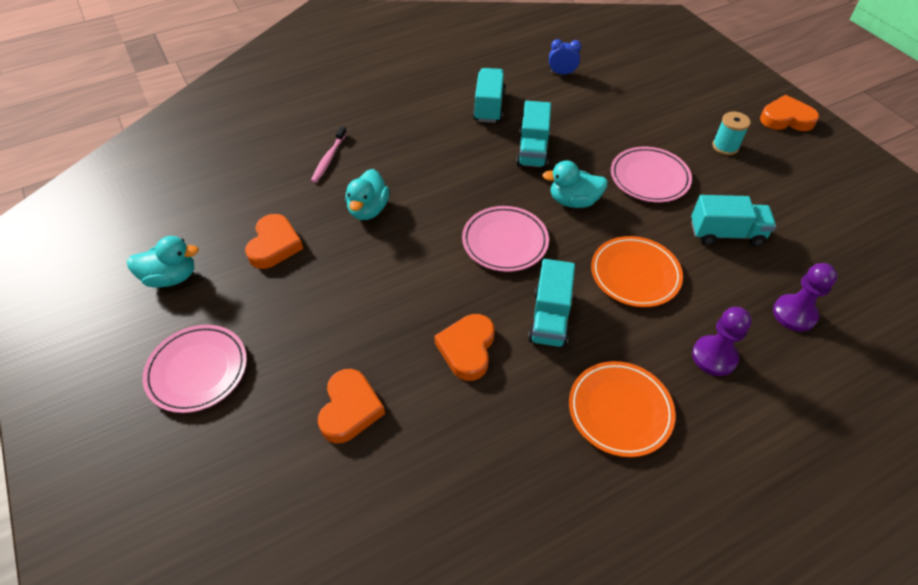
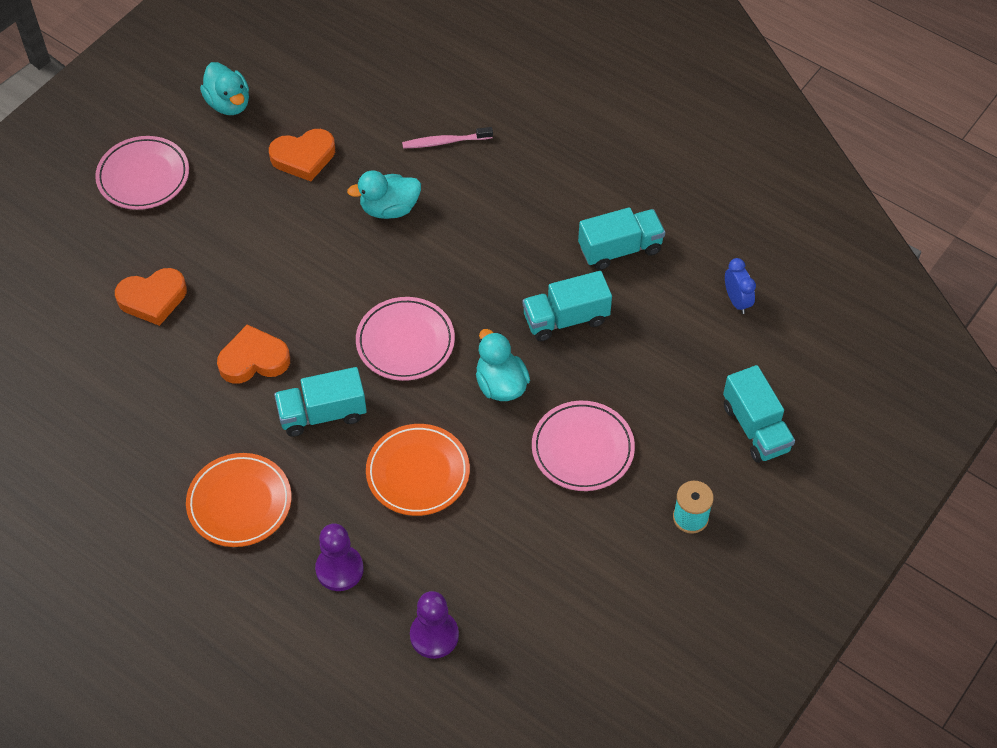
camera: 65 degrees right, 5 degrees up
turquoise truck [691,195,776,246] -> turquoise truck moved to [723,365,795,463]
orange heart [760,95,819,131] -> none

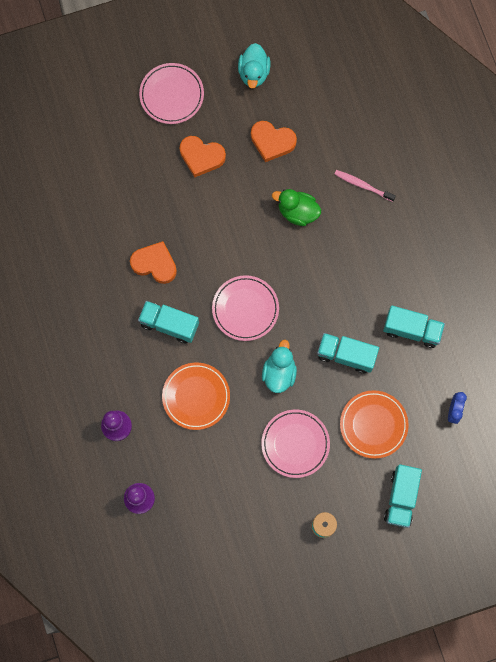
camera: 35 degrees right, 20 degrees up
orange heart [115,268,187,326] -> orange heart moved to [179,136,226,177]
orange plate [186,453,291,547] -> orange plate moved to [340,390,409,459]
turquoise duck [347,170,421,219] -> green duck [272,189,321,226]

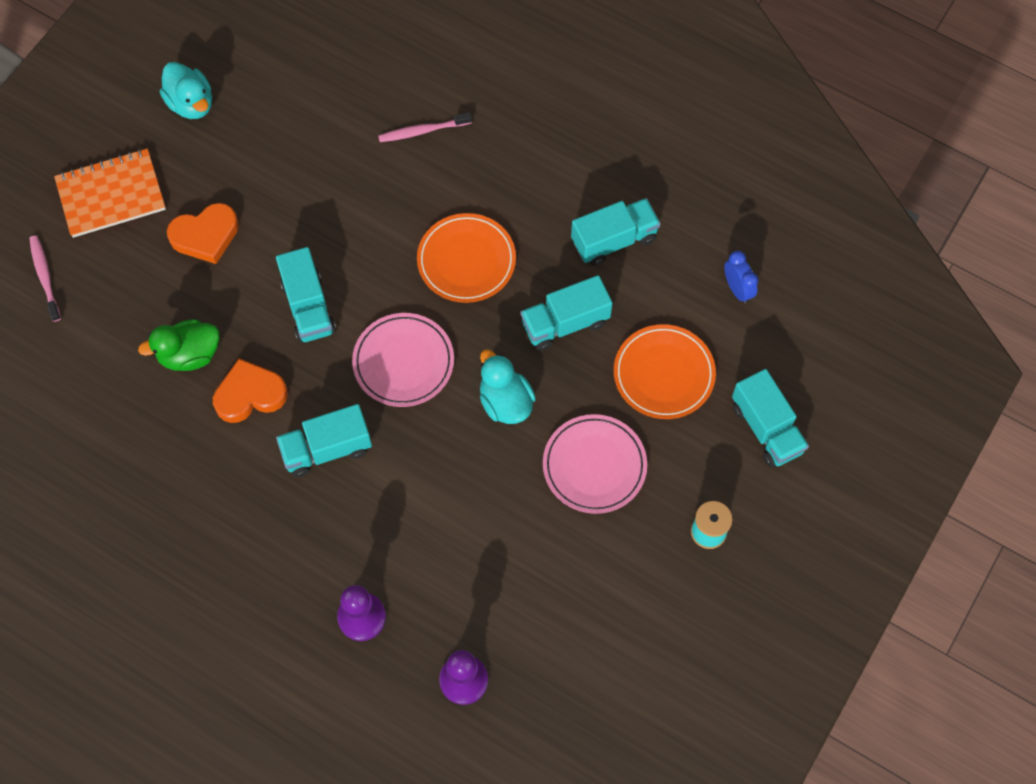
camera: 40 degrees left, 10 degrees down
pink plate [139,63,204,124] -> orange notebook [54,149,166,238]
orange plate [162,363,230,430] -> orange plate moved to [417,213,516,303]
orange heart [251,121,297,162] -> none
green duck [272,189,321,226] -> green duck moved to [138,319,219,371]
none -> pink toothbrush [29,235,61,322]
none -> turquoise truck [276,247,336,343]

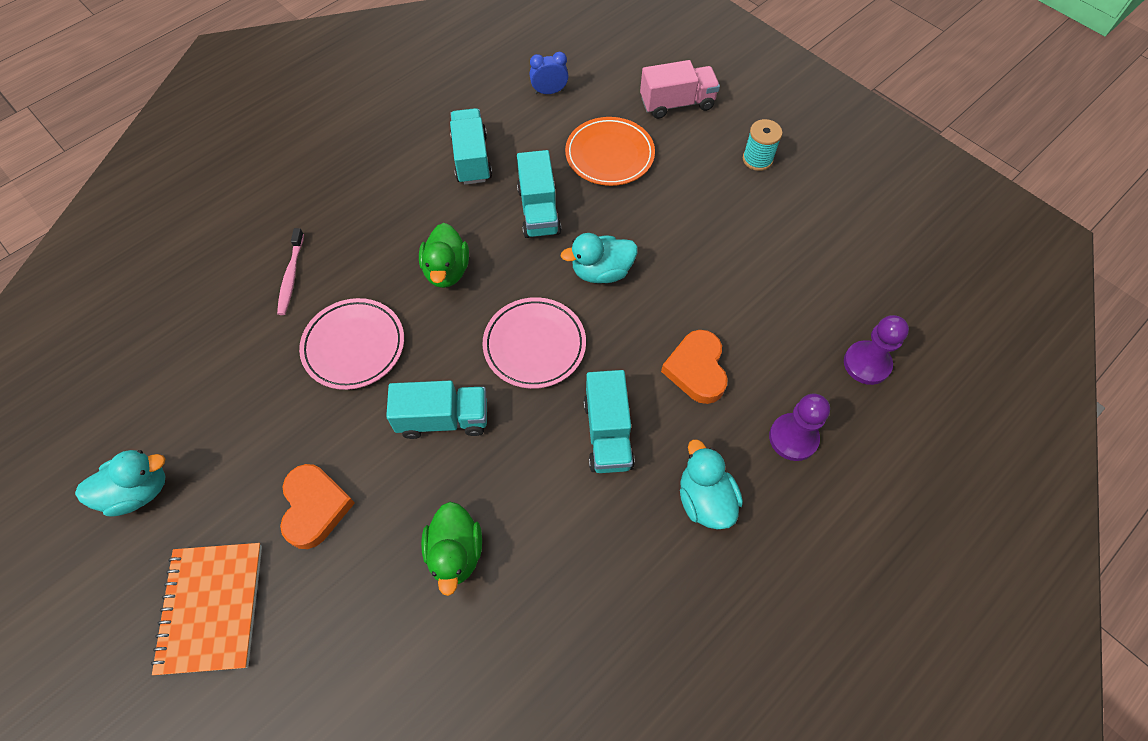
camera: 75 degrees left, 5 degrees down
pink toothbrush [29,235,61,322] -> none
orange heart [213,358,288,423] -> orange heart moved to [661,330,728,404]
orange plate [417,213,516,303] -> green duck [419,223,469,288]
pink plate [543,414,647,514] -> pink plate moved to [299,298,404,390]
turquoise truck [732,369,809,468] -> pink truck [640,60,720,119]
none -> turquoise duck [680,439,743,529]

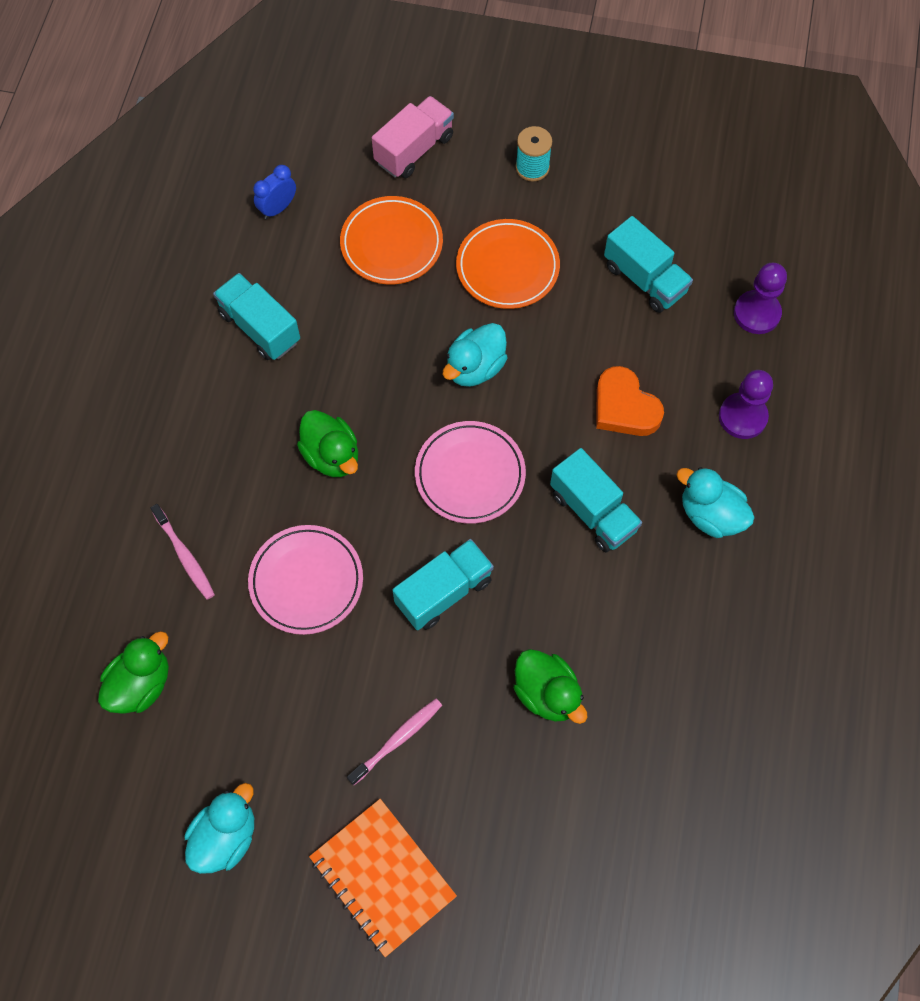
camera: 35 degrees left, 5 degrees up
orange heart [280,464,355,549] -> pink toothbrush [347,699,442,785]
turquoise truck [517,150,561,238] -> turquoise truck moved to [604,216,693,313]
none -> green duck [98,631,169,714]
none -> orange plate [456,219,560,309]

